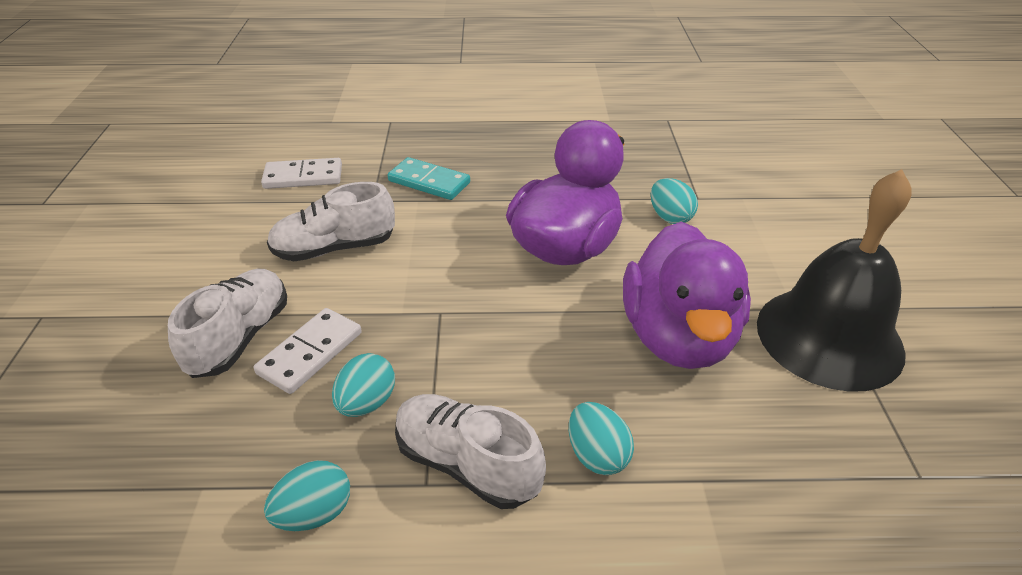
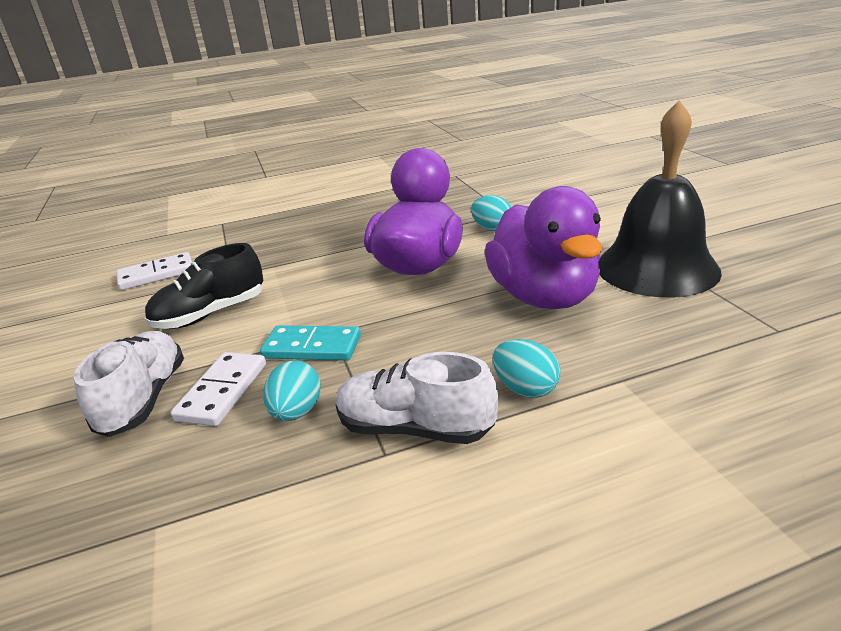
camera: 15 degrees left, 10 degrees down
turquoise egg [264,460,350,531] -> none
white shoe [267,182,395,261] -> black shoe [144,243,263,329]
turquoise domino [388,157,470,200] -> turquoise domino moved to [260,325,361,361]

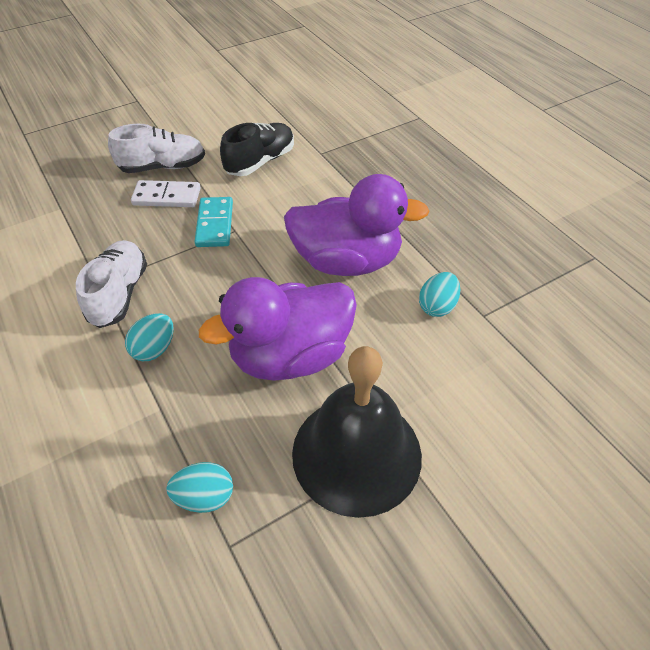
camera: 75 degrees right, 20 degrees up
white domino [116,252,192,290] -> none
black shoe [144,243,263,329] -> black shoe turned 90 degrees clockwise [220,123,294,176]
turquoise egg [263,360,321,421] -> turquoise egg moved to [166,462,233,513]

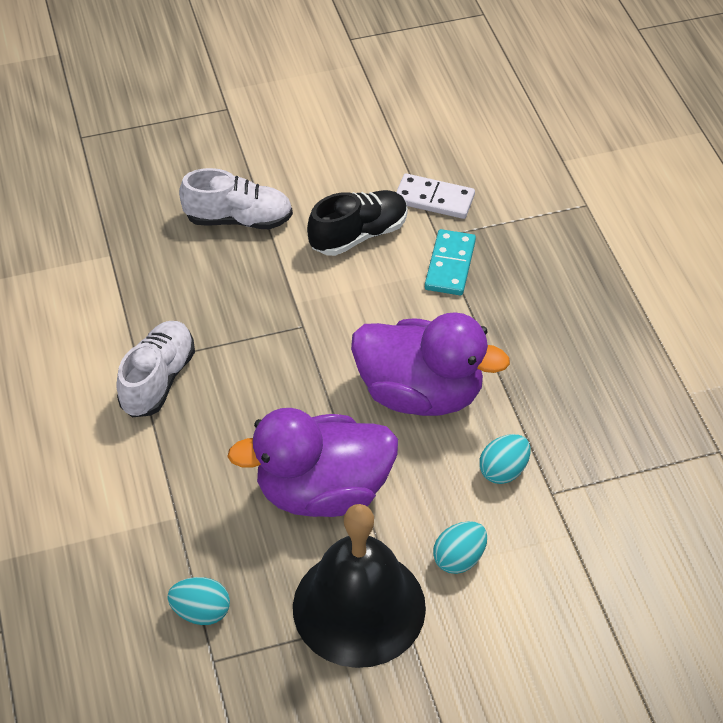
camera: 15 degrees right, 0 degrees up
turquoise egg [125,313,174,361] -> turquoise egg moved to [433,521,487,574]
white domino [131,180,201,207] -> white domino moved to [396,173,475,219]
turquoise domino [194,197,233,247] -> turquoise domino moved to [425,229,476,295]

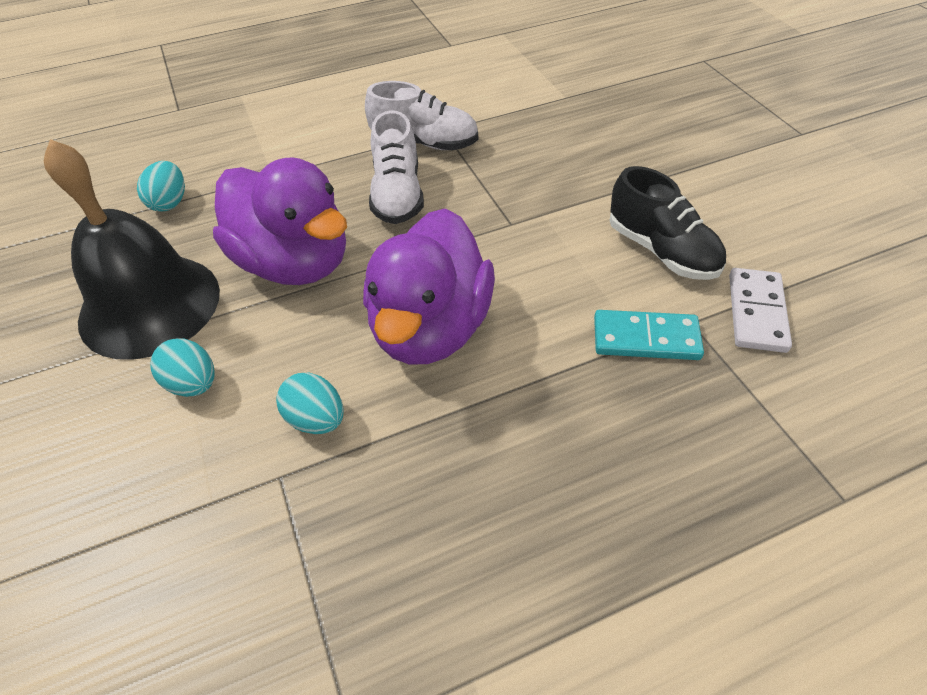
camera: 85 degrees right, 0 degrees up
white shoe [179,168,293,229] -> white shoe moved to [369,110,424,224]
purple duck [227,408,398,517] -> purple duck turned 150 degrees clockwise [213,157,347,285]

